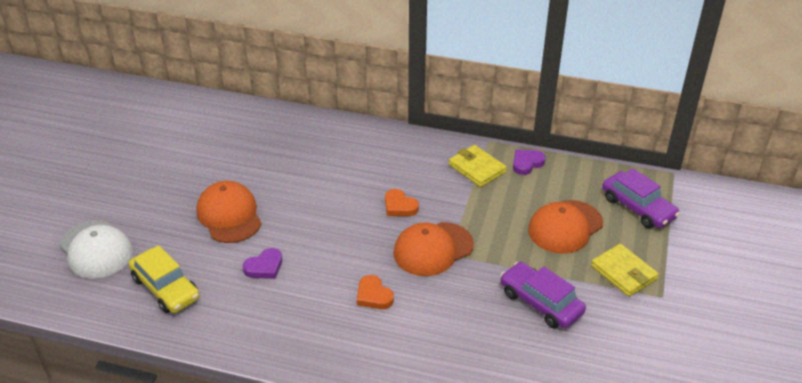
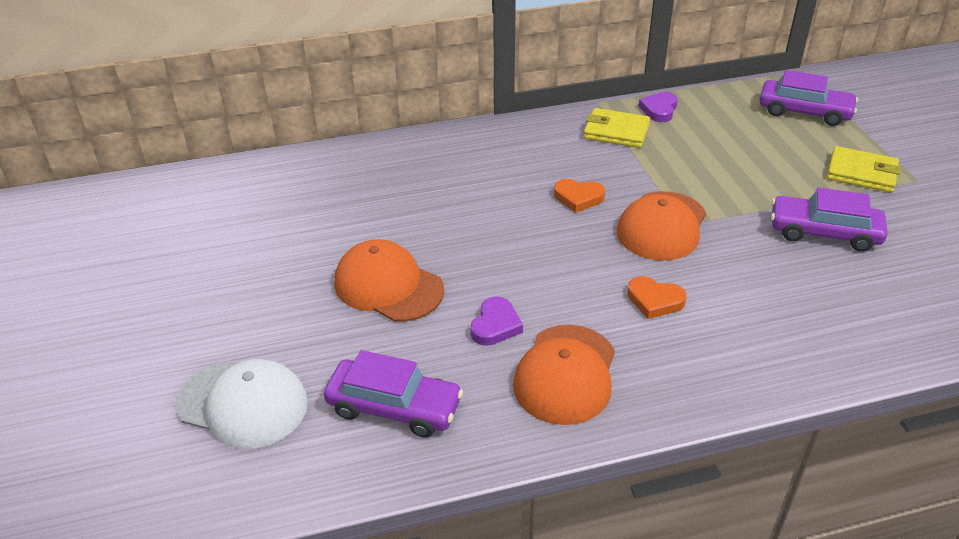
camera: 30 degrees left, 0 degrees up
yellow car [129,245,200,313] -> purple car [324,350,463,438]
orange cap [528,200,603,254] -> orange cap moved to [513,325,615,425]

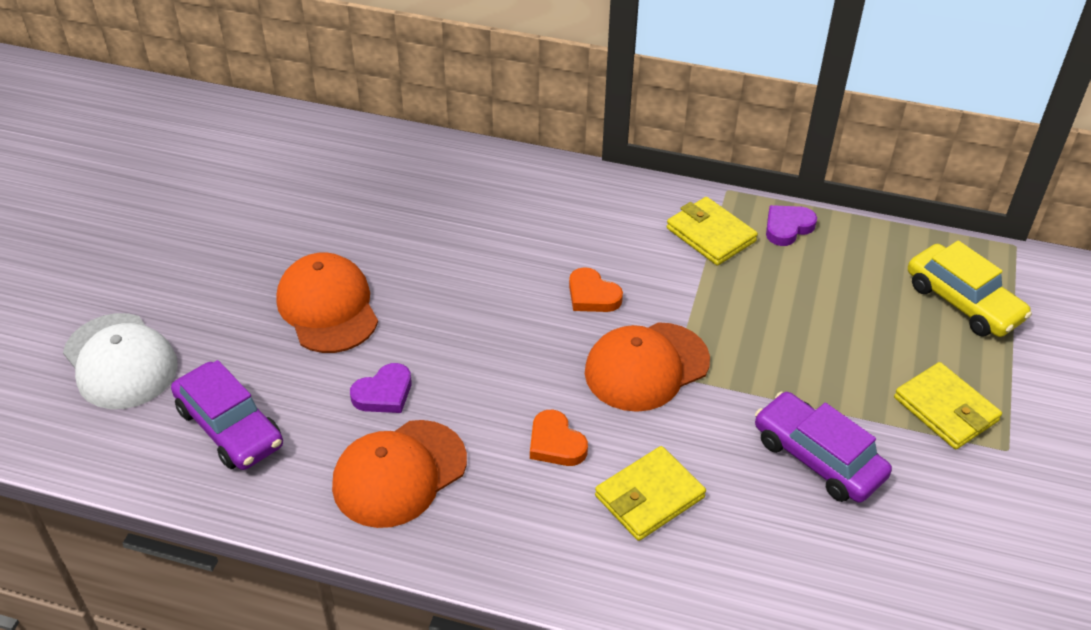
camera: 30 degrees right, 5 degrees up
purple car [759,70,858,126] -> yellow car [908,241,1032,337]
none -> yellow wallet [595,446,706,541]

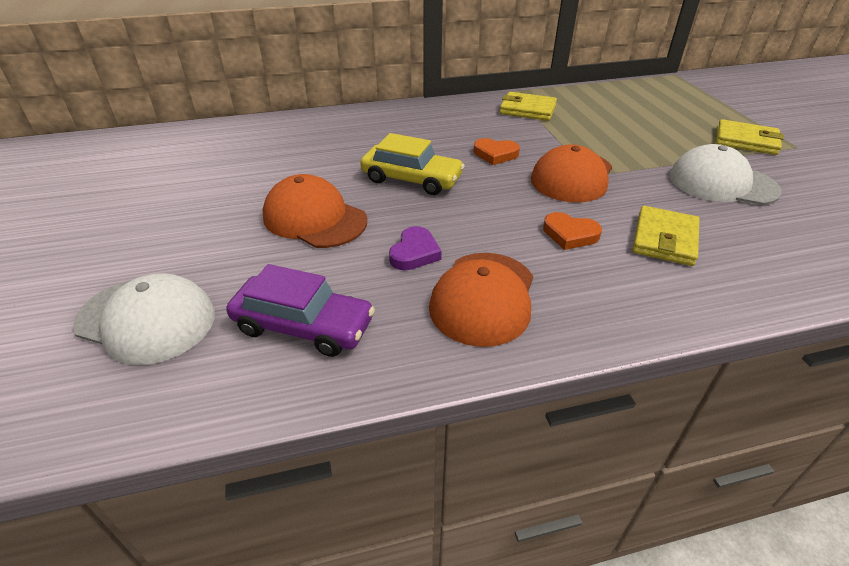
camera: 30 degrees left, 5 degrees down
purple car [755,392,892,503] -> white cap [669,144,782,205]
purple heart [766,205,817,246] -> none
yellow car [908,241,1032,337] -> yellow car moved to [360,133,465,195]

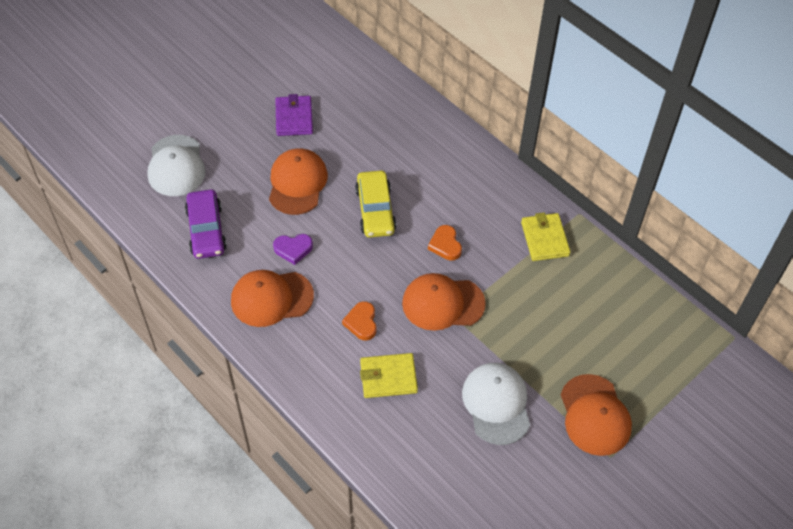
camera: 60 degrees right, 15 degrees up
yellow wallet [716,119,784,155] -> orange cap [561,374,632,456]
none -> purple wallet [275,94,313,136]

